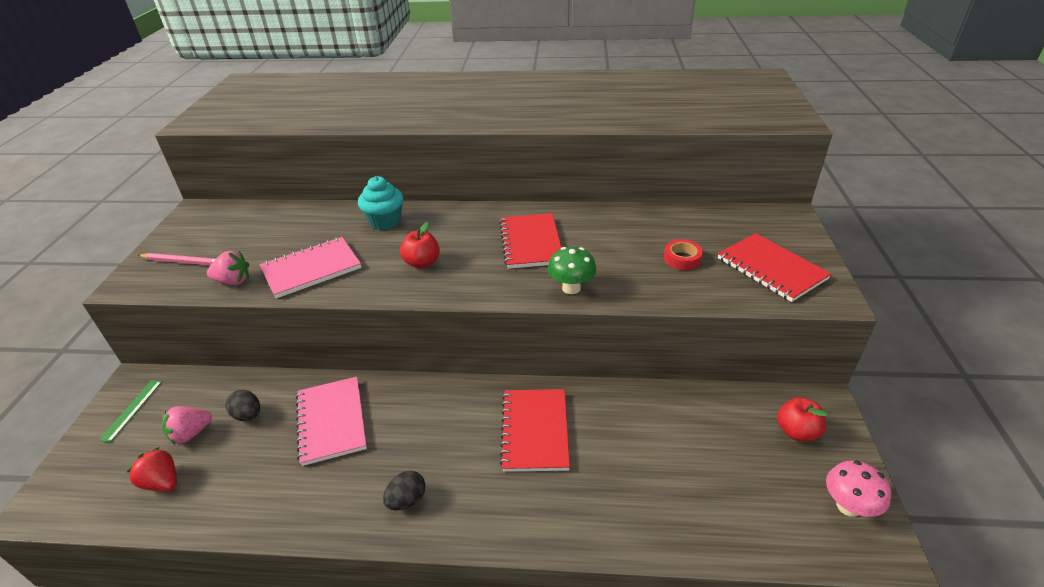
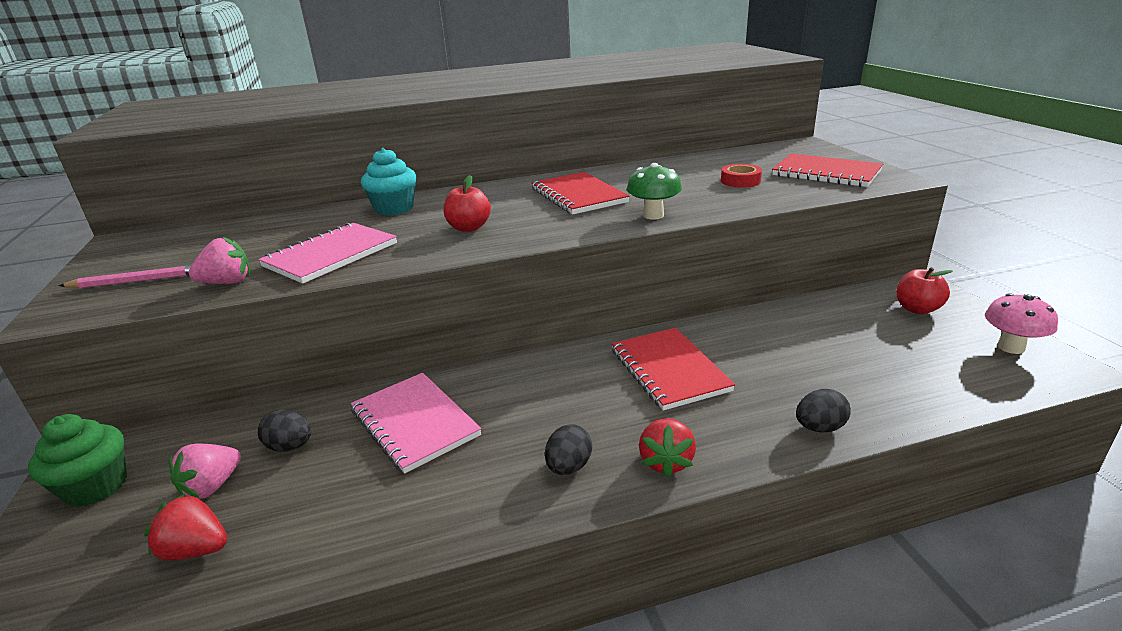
camera: 20 degrees left, 10 degrees down
green ruler [99,380,162,442] -> green cupcake [28,414,127,507]
none -> red strawberry [639,418,696,478]
none -> black egg [796,389,851,432]

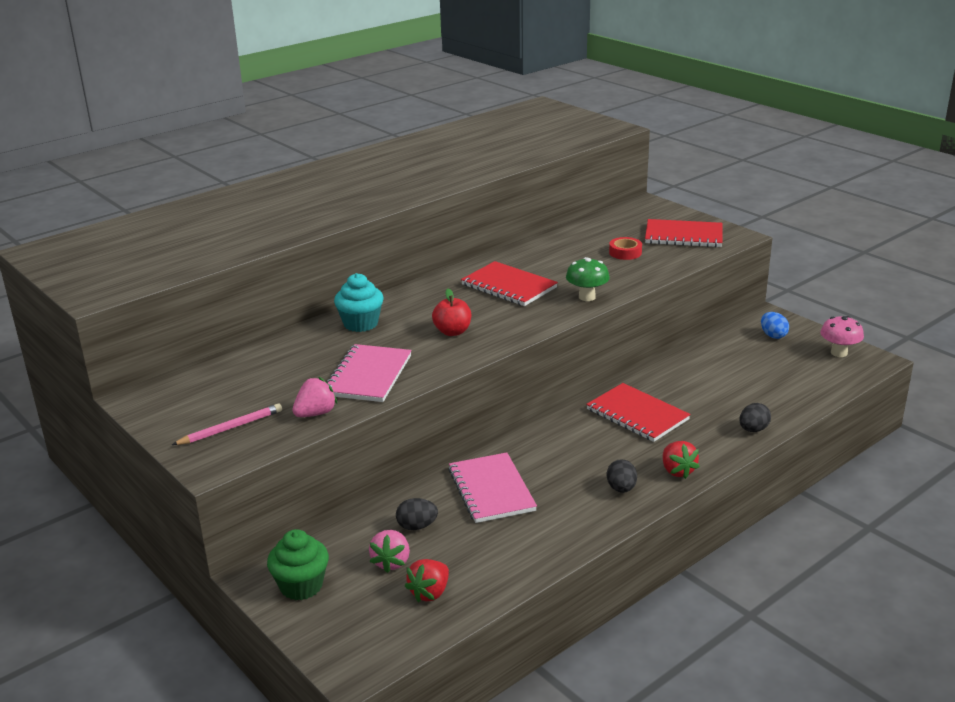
camera: 25 degrees left, 0 degrees up
red strawberry [144,494,227,560] -> red strawberry turned 45 degrees counterclockwise [405,559,449,603]
pink notebook [351,373,481,474] -> pink notebook turned 45 degrees clockwise [448,452,537,523]
red apple [897,267,953,314] -> blue egg [761,312,789,339]

